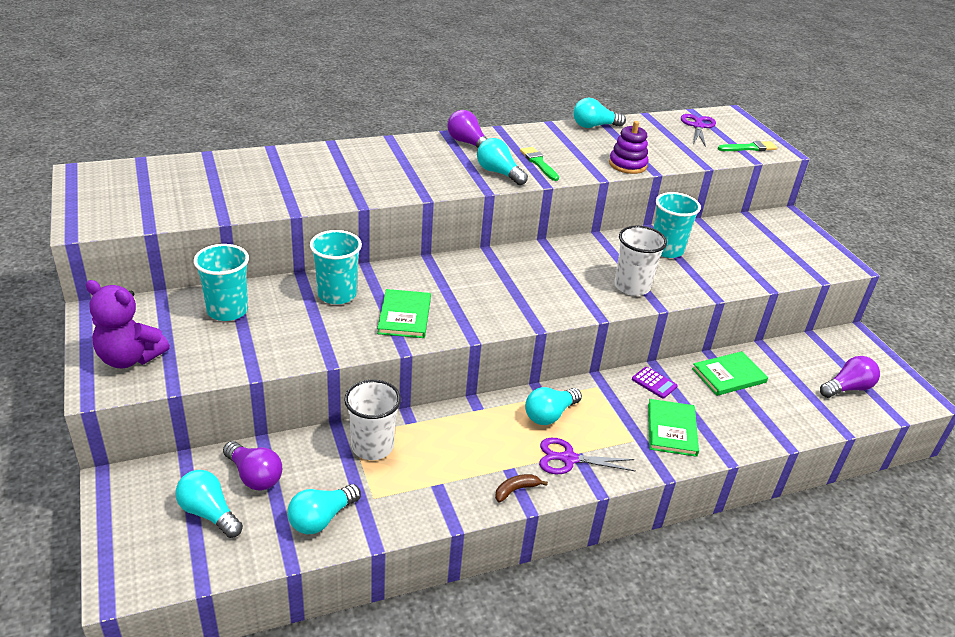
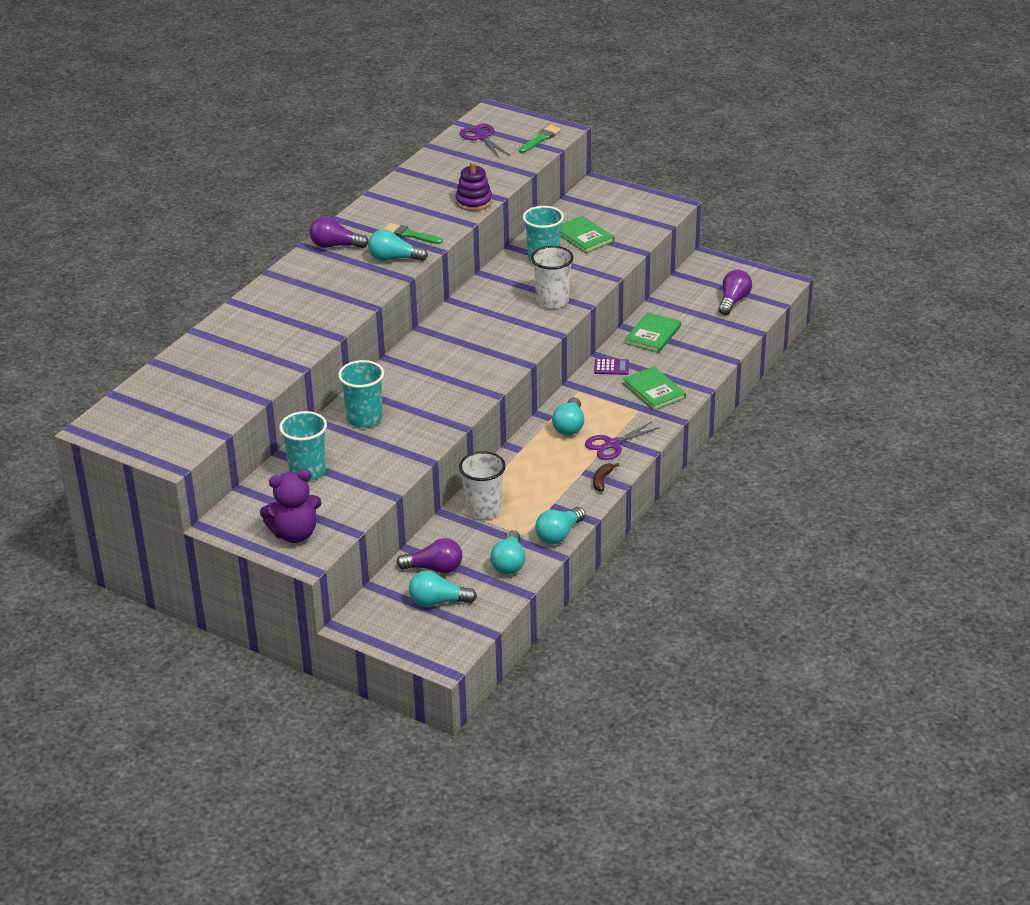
camera: 35 degrees left, 0 degrees up
green book [377,289,431,338] -> green book moved to [561,216,615,253]
turquoise light bulb [573,98,626,128] -> turquoise light bulb moved to [535,507,586,544]

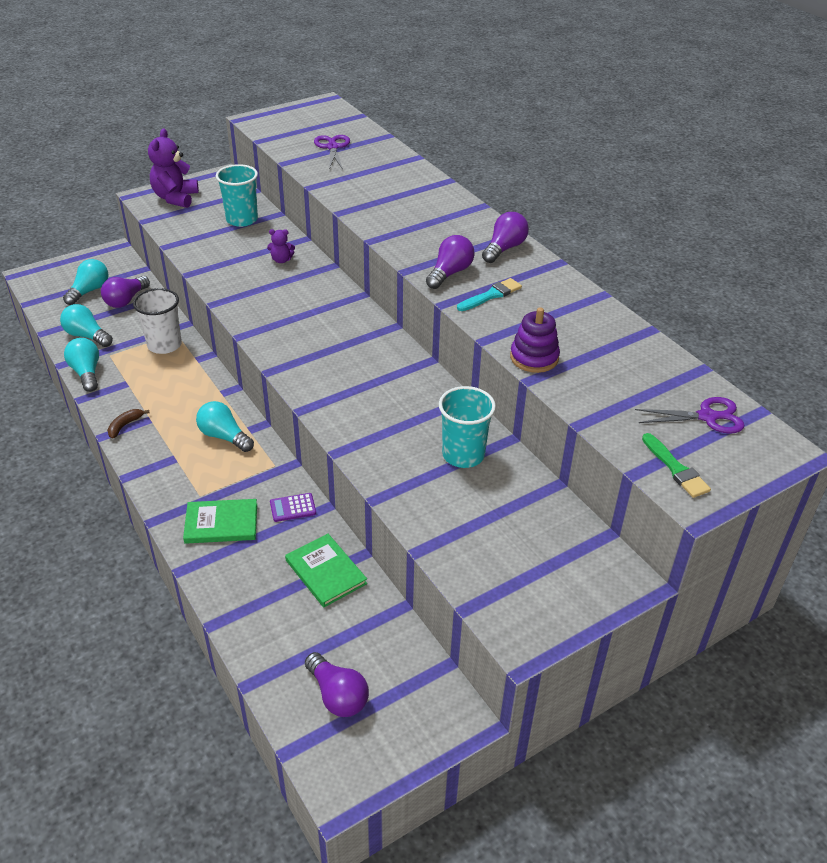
camera: 115 degrees right, 5 degrees up
turquoise cup [338,360,384,428] -> purple teddy bear [267,229,295,263]
turquoise light bulb [368,229,428,261] -> purple light bulb [426,235,475,289]
green brush [384,223,443,244] -> turquoise brush [457,278,522,311]
white cup [531,246,574,308] -> none
green book [561,216,615,253] -> none
purple scissors [585,421,660,460] -> purple scissors moved to [314,135,350,170]
brown banana [593,463,620,492] -> brown banana turned 105 degrees counterclockwise [107,409,149,438]
purple calculator [594,359,629,375] -> purple calculator turned 45 degrees clockwise [270,493,316,522]

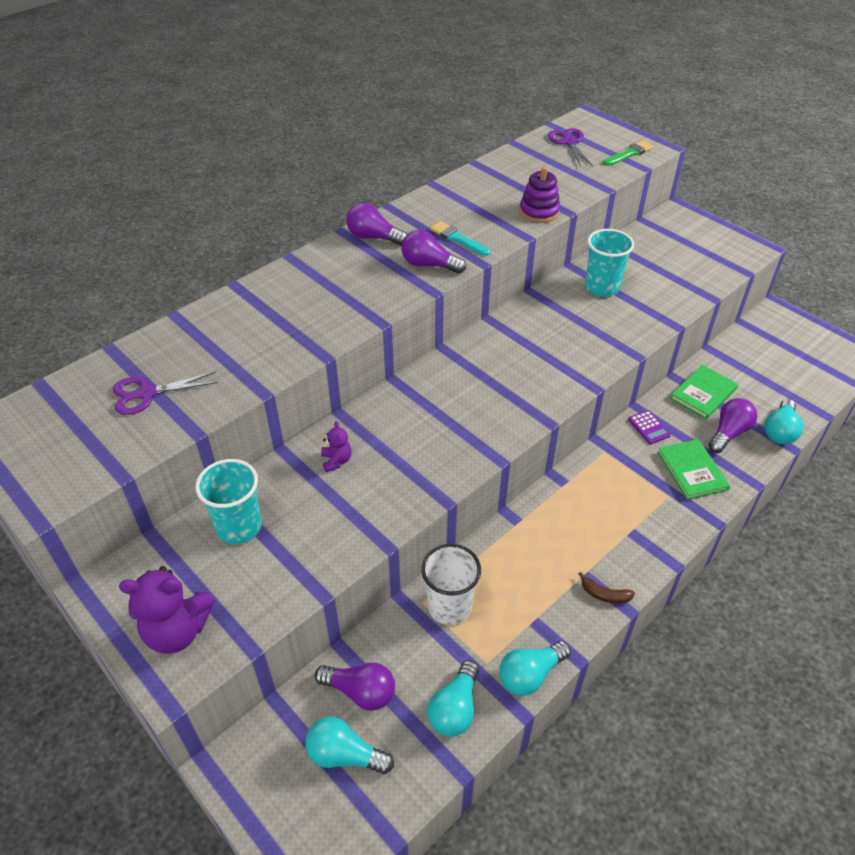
camera: 100 degrees left, 5 degrees up
turquoise light bulb [196,401,254,452] -> turquoise light bulb moved to [764,399,803,444]
purple light bulb [305,652,369,717] -> purple light bulb moved to [708,398,758,453]

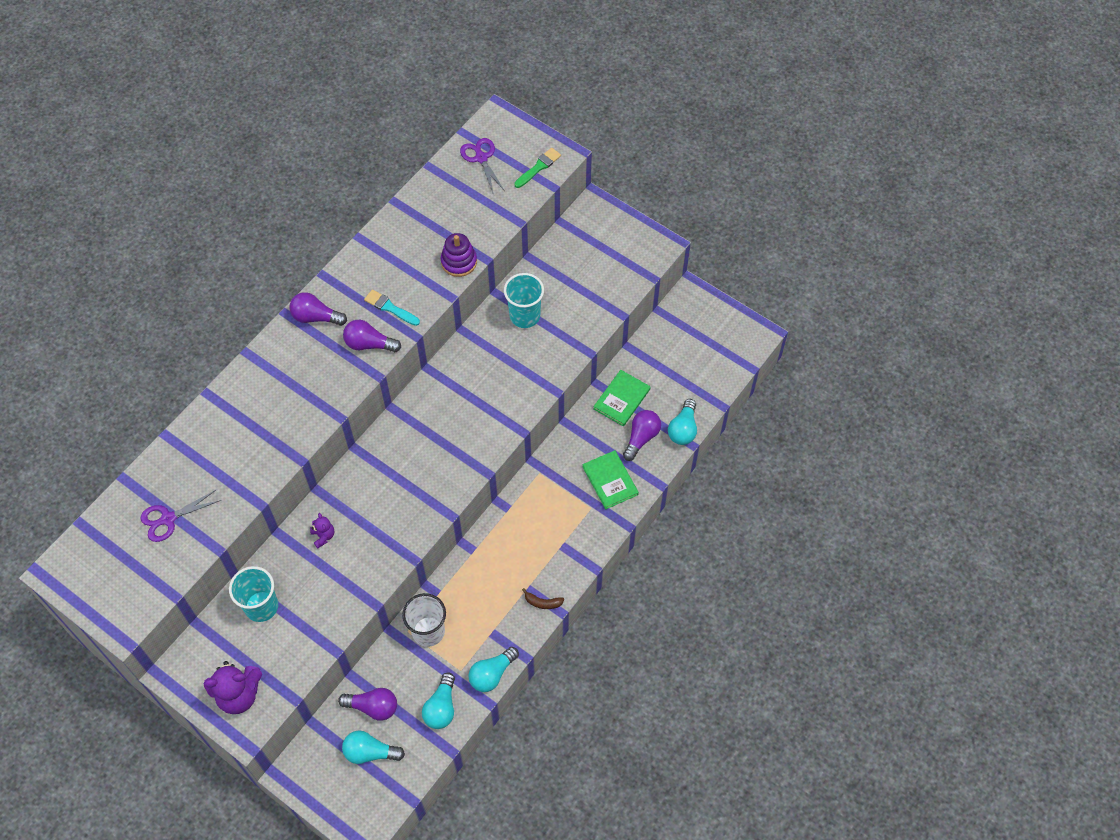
camera: 10 degrees left, 15 degrees up
purple calculator [628,410,671,444] -> none

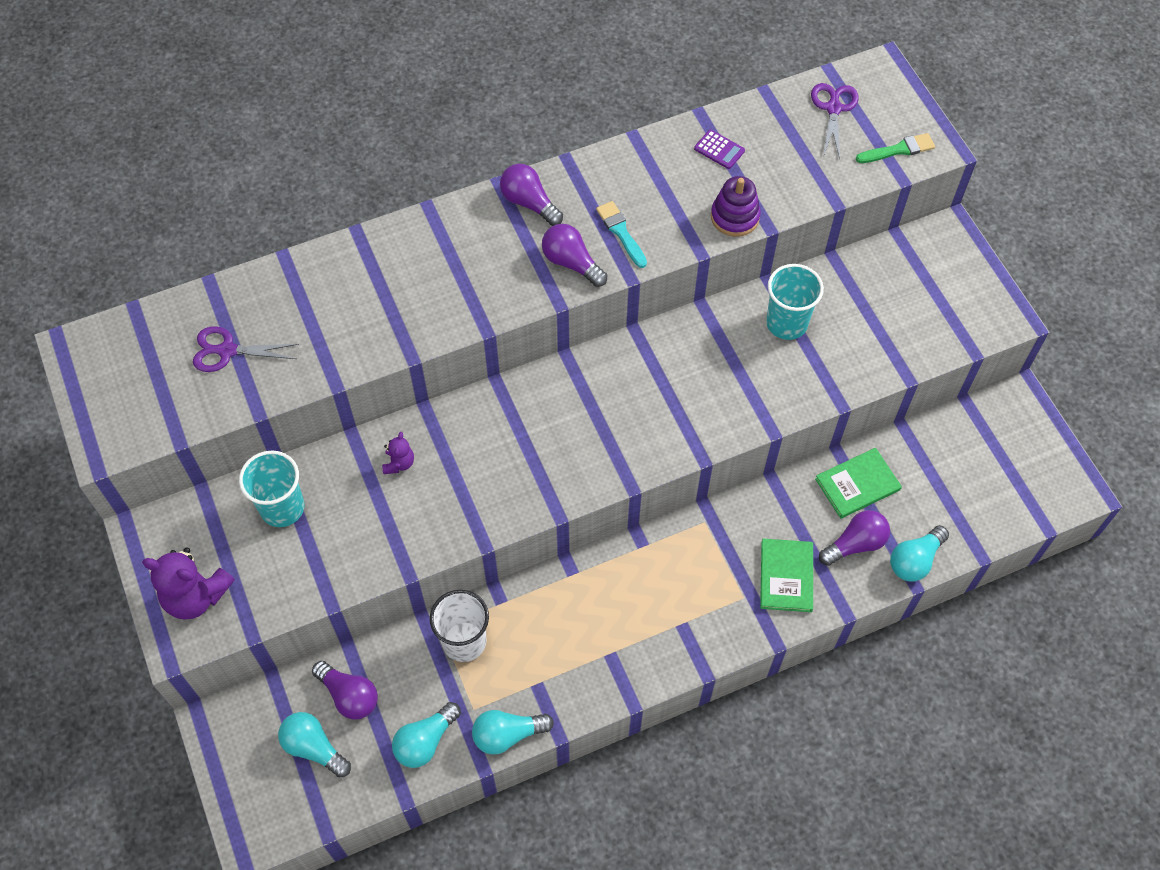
camera: 30 degrees right, 0 degrees up
brown banana [522,588,564,609] -> none
none -> purple calculator [694,130,745,169]

